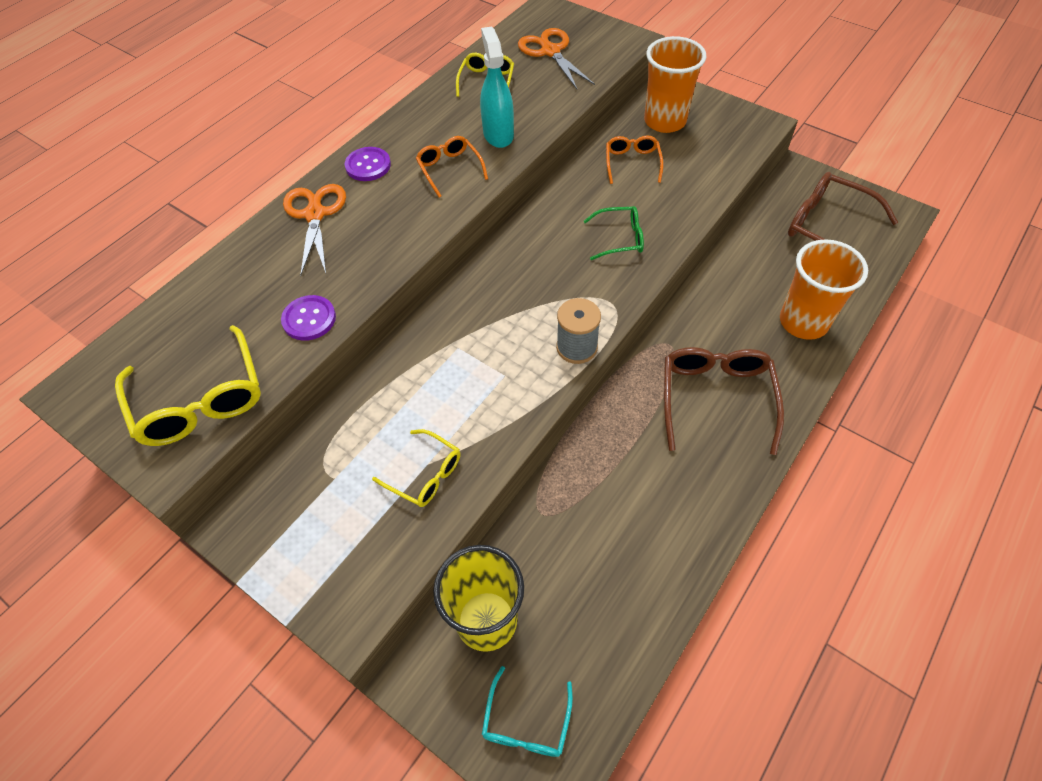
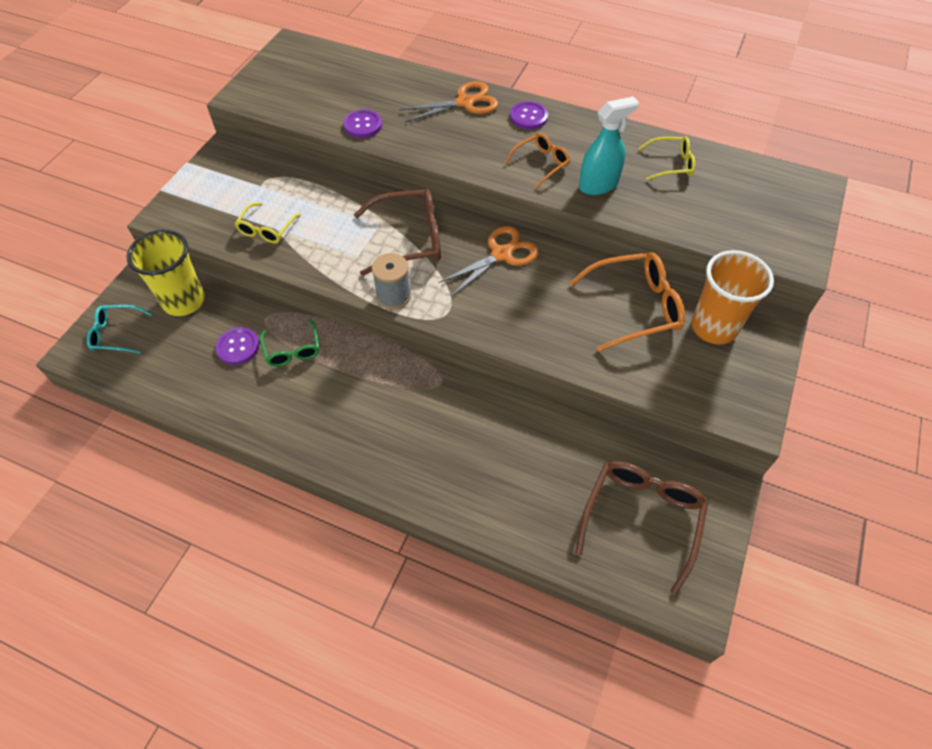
camera: 75 degrees right, 0 degrees up
yellow glasses [115,325,261,446] -> none
orange scissors [518,28,595,89] -> orange scissors moved to [438,226,539,296]
green glasses [584,206,644,260] -> green glasses moved to [260,319,319,366]
orange glasses [606,136,663,184] -> orange glasses [570,252,685,352], size x1.73
brown glasses [664,347,784,455] -> brown glasses moved to [354,189,441,276]
orange cup [780,239,868,340] -> none
none -> purple button [215,327,260,365]

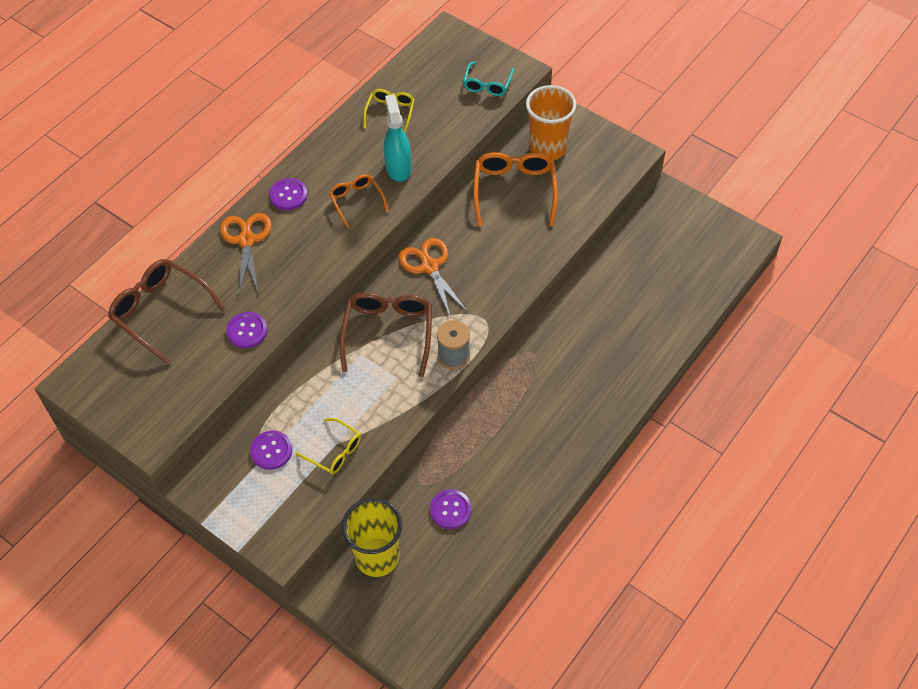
camera: 75 degrees left, 0 degrees up
turquoise glasses [87,305,152,354] -> turquoise glasses moved to [463,62,514,96]
green glasses [260,319,319,366] -> none
brown glasses [575,461,708,595] -> brown glasses moved to [108,259,226,364]
none -> purple button [250,431,292,470]

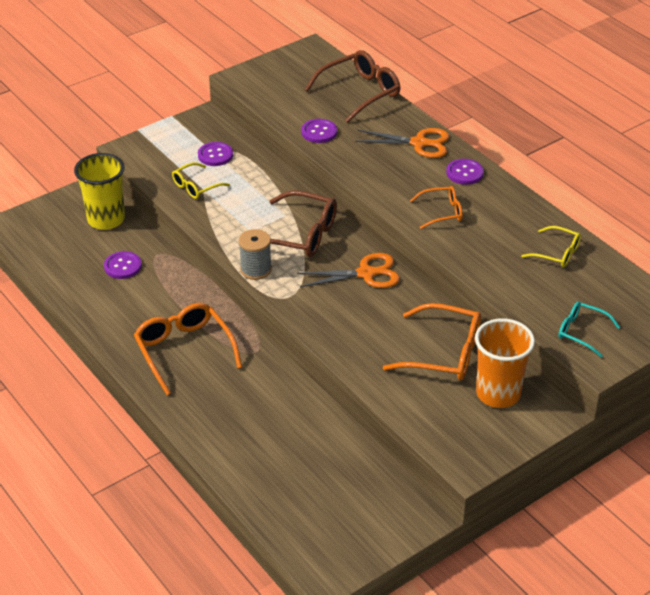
camera: 105 degrees right, 15 degrees down
turquoise spray bottle [384,94,412,182] -> none
none -> orange glasses [134,303,242,395]

